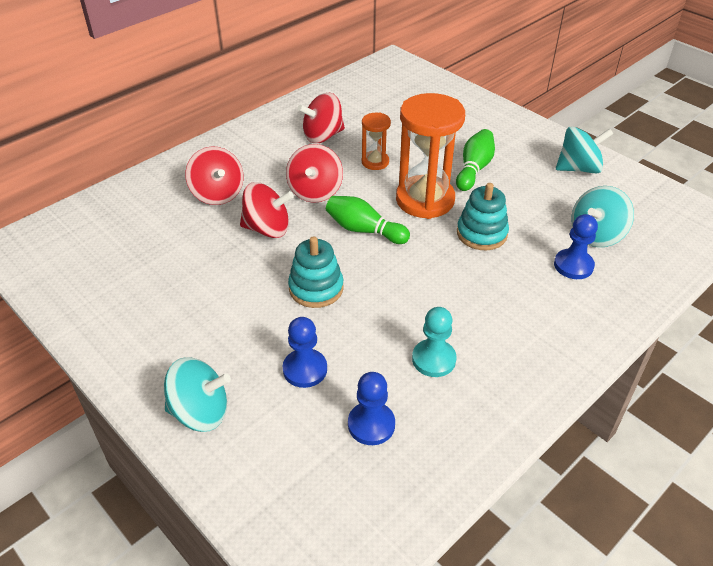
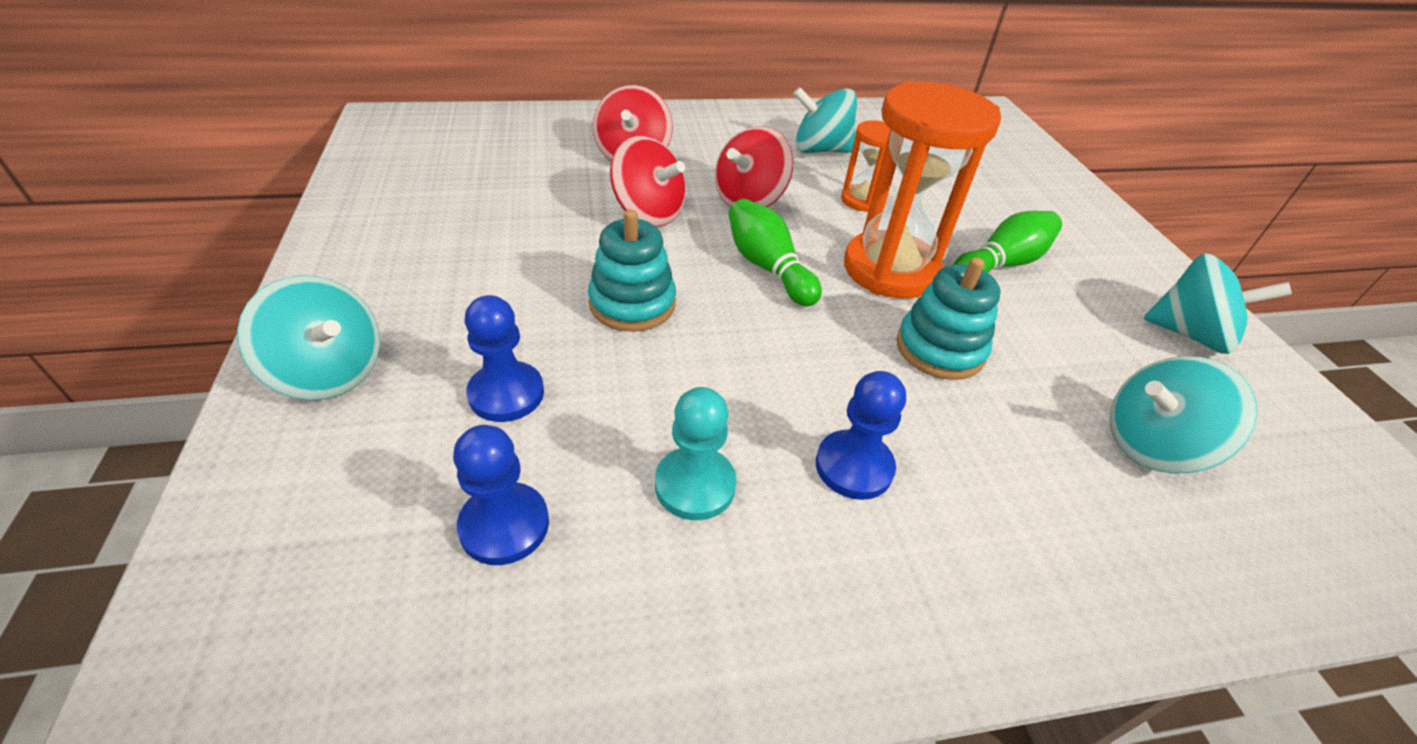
camera: 30 degrees right, 0 degrees up
red spinning top [298,93,345,143] -> turquoise spinning top [793,87,857,153]
blue pawn [554,214,598,279] -> blue pawn moved to [816,371,906,500]

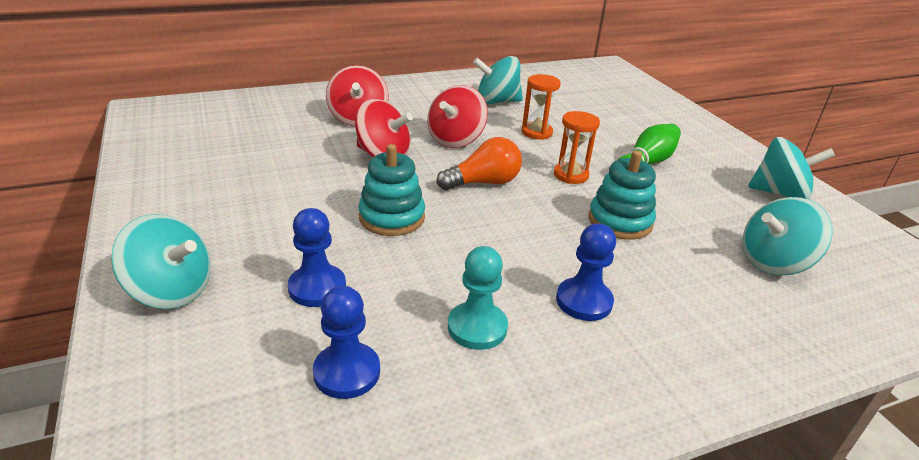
camera: 10 degrees left, 10 degrees down
green bowling pin [729,199,822,306] -> orange light bulb [437,137,522,190]
orange hourglass [844,81,1001,298] -> orange hourglass [554,111,600,184], size x0.50

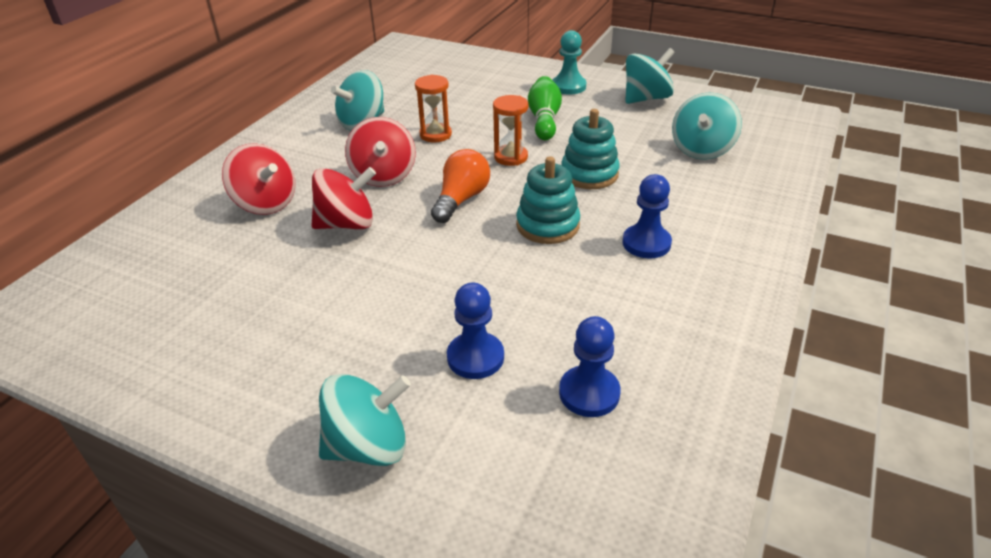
camera: 40 degrees left, 5 degrees up
turquoise stacking toy [358,144,425,236] -> turquoise stacking toy moved to [516,156,580,244]
turquoise pawn [448,246,508,350] -> turquoise pawn moved to [552,30,586,95]

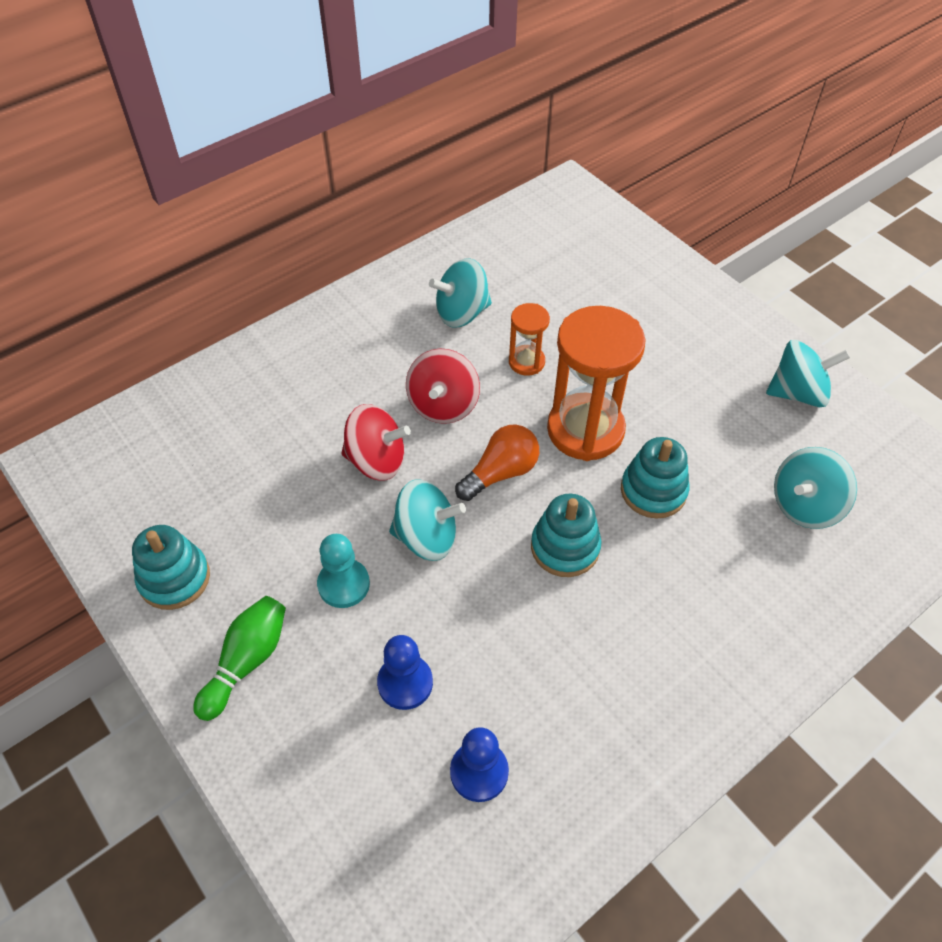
camera: 25 degrees right, 15 degrees up
red spinning top [222,143,295,215] -> none
turquoise spinning top [319,374,411,466] -> turquoise spinning top moved to [389,479,466,561]
orange hourglass [493,95,528,166] -> orange hourglass [547,306,646,461], size x2.00
green bowling pin [528,76,562,140] -> green bowling pin moved to [193,596,286,721]
turquoise pawn [552,30,586,95] -> turquoise pawn moved to [317,534,370,608]
blue pawn [622,174,672,258] -> none
none -> turquoise stacking toy [132,525,210,610]

